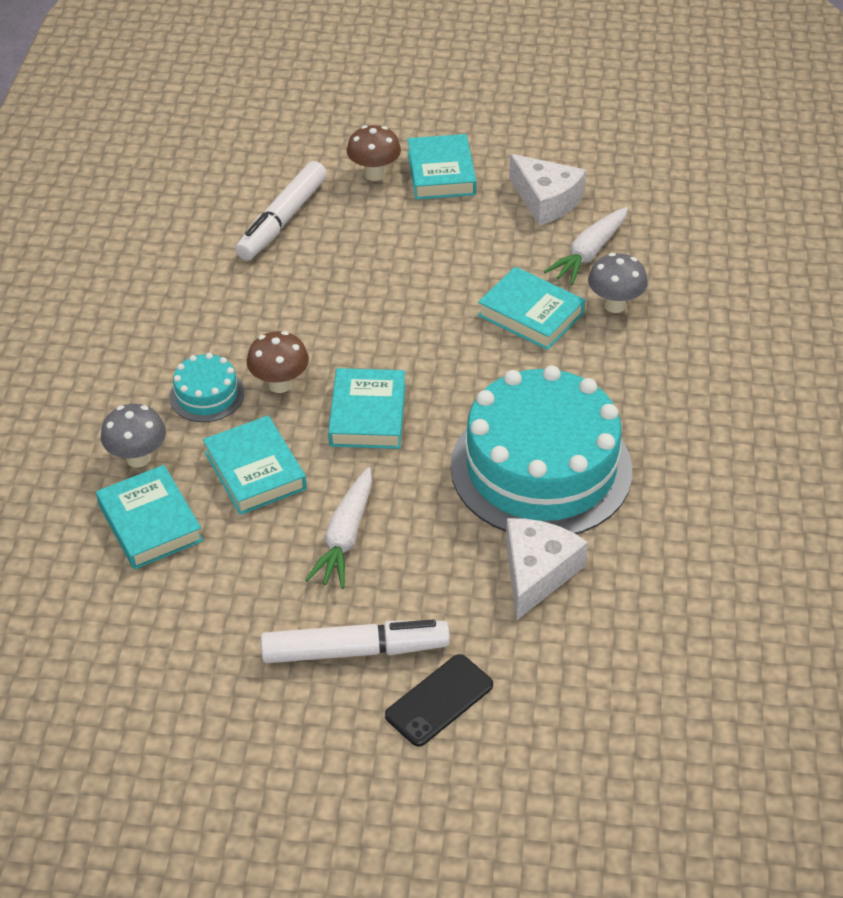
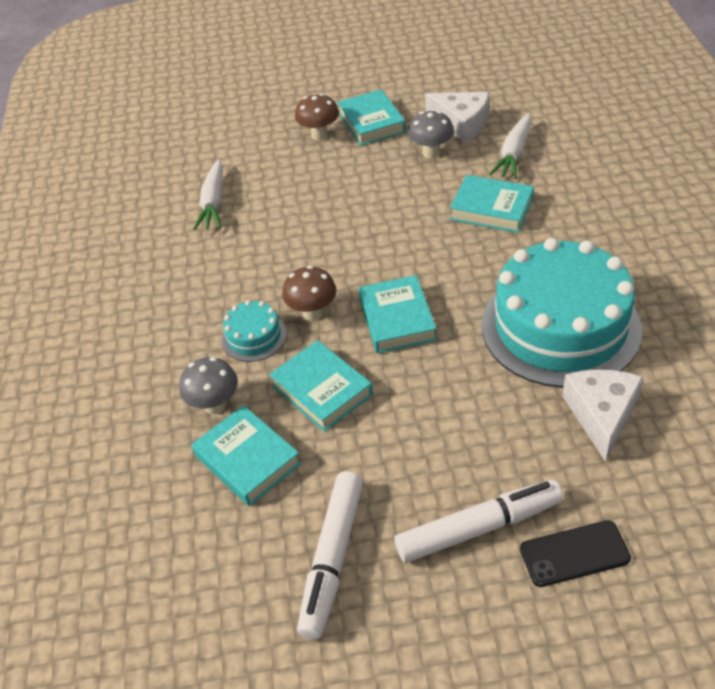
camera: 10 degrees left, 0 degrees up
white marker [235,161,327,260] -> white marker moved to [297,471,363,640]
white carrot [305,467,372,589] -> white carrot moved to [193,159,223,230]
black phone [385,654,493,747] -> black phone turned 45 degrees clockwise [520,520,631,587]
grey mushroom [588,253,648,313] -> grey mushroom moved to [408,111,454,159]

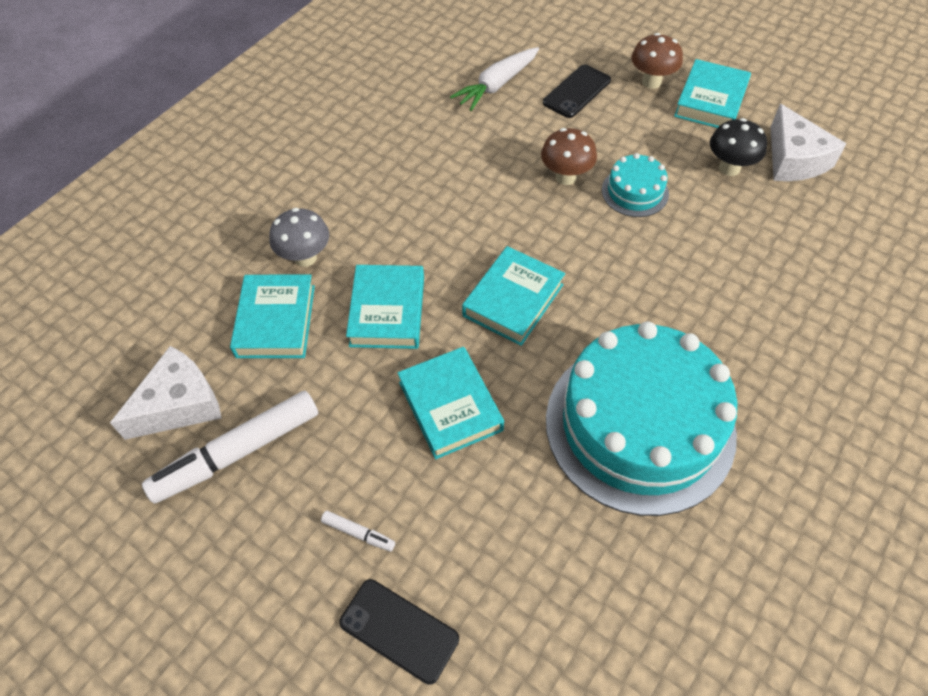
camera: 40 degrees right, 10 degrees up
turquoise cake [222,300,287,362] -> turquoise cake moved to [602,153,669,217]
brown mushroom [282,266,336,321] -> brown mushroom moved to [541,128,597,185]
white marker [394,480,563,563] -> white marker [321,511,395,552], size x0.42
grey mushroom [408,111,454,159] -> black mushroom [710,118,767,176]
turquoise book [450,175,534,233] -> turquoise book moved to [398,347,504,459]
white carrot [489,113,532,179] -> none
white cheese [562,369,644,462] -> white cheese moved to [110,346,221,440]
none -> black phone [543,64,611,118]

